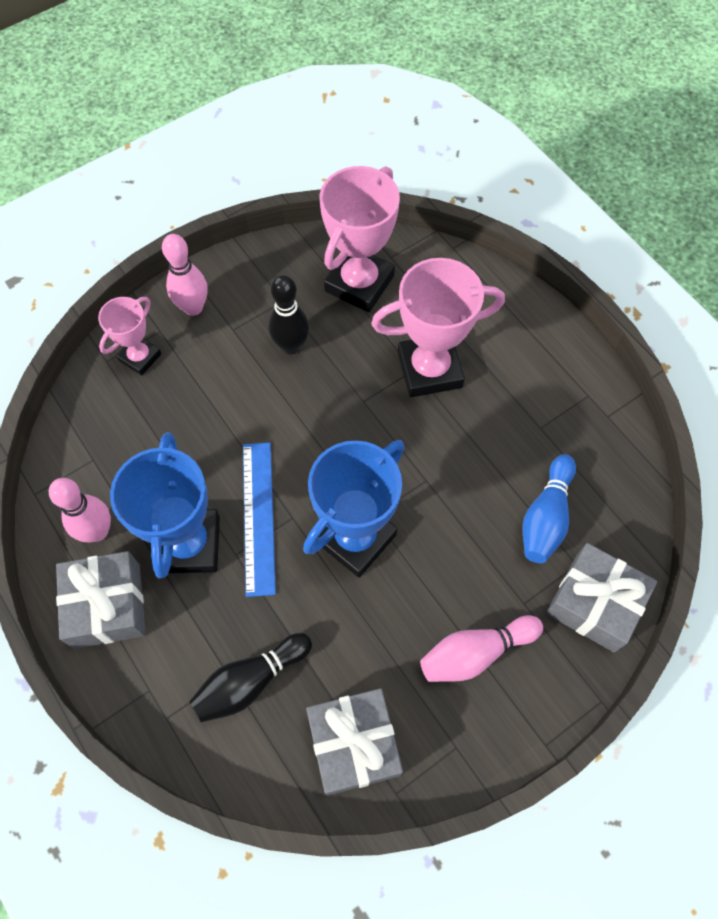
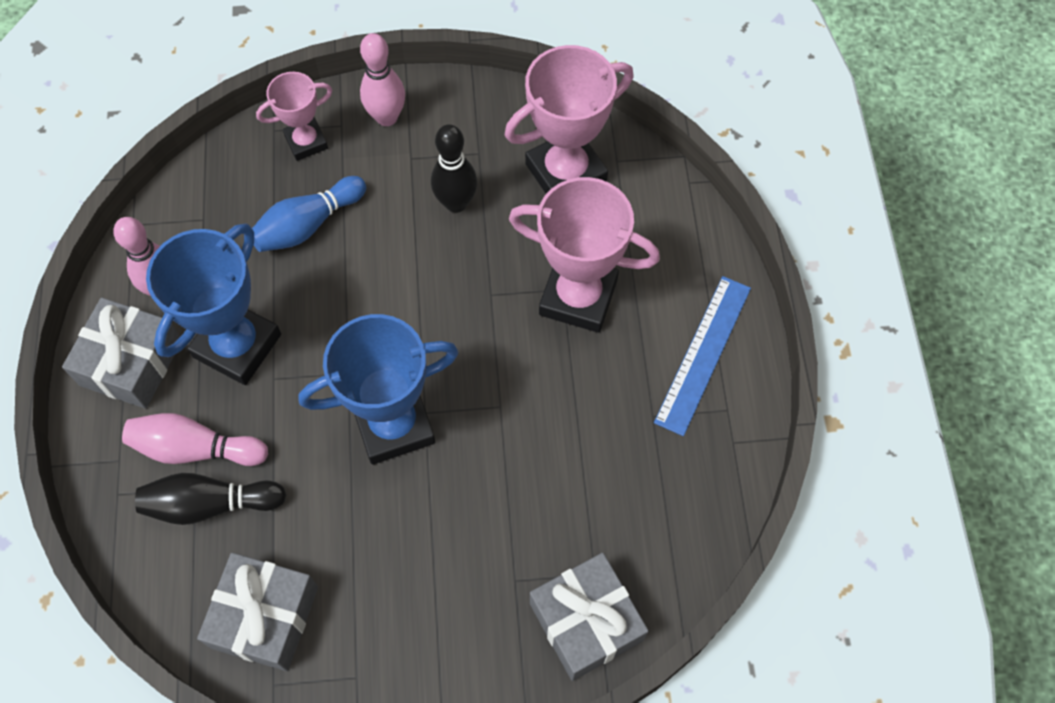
camera: 30 degrees right, 0 degrees up
blue ruler [243,443,276,597] -> blue ruler moved to [654,276,751,436]
pink bowling pin [420,615,543,682] -> pink bowling pin moved to [122,413,268,466]
blue bowling pin [523,454,576,563] -> blue bowling pin moved to [252,176,366,252]

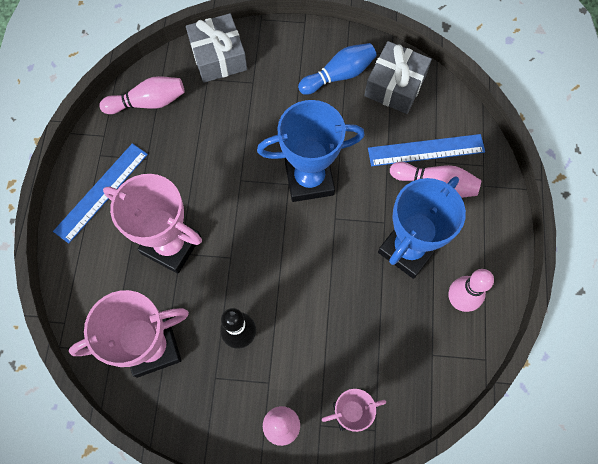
camera: 170 degrees left, 5 degrees up
grey gift [62,298,180,409] -> none
black bowling pin [135,473,286,525] -> blue ruler [368,134,485,166]
blue bowling pin [252,176,366,252] -> blue bowling pin moved to [298,43,377,95]
none -> pink bowling pin [99,76,185,114]

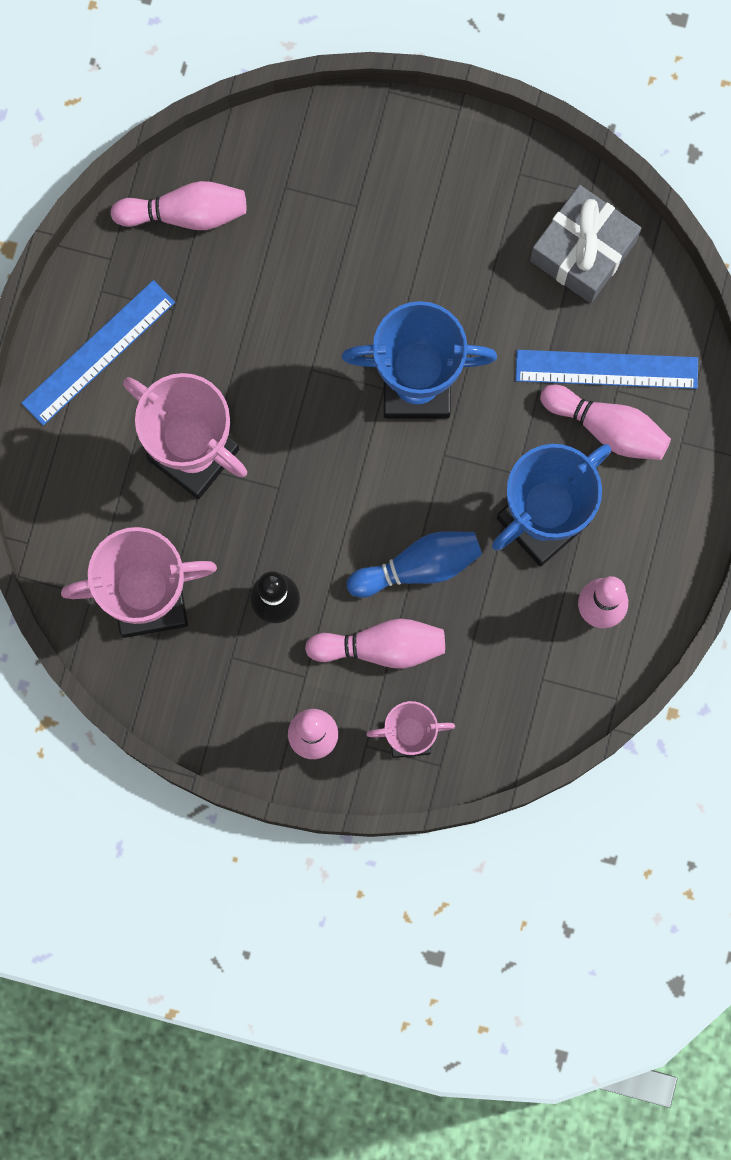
camera: 10 degrees right, 10 degrees up
grey gift [186,13,247,83] -> none
blue bowling pin [298,43,377,95] -> blue bowling pin moved to [347,531,482,598]
none -> pink bowling pin [305,619,445,669]

